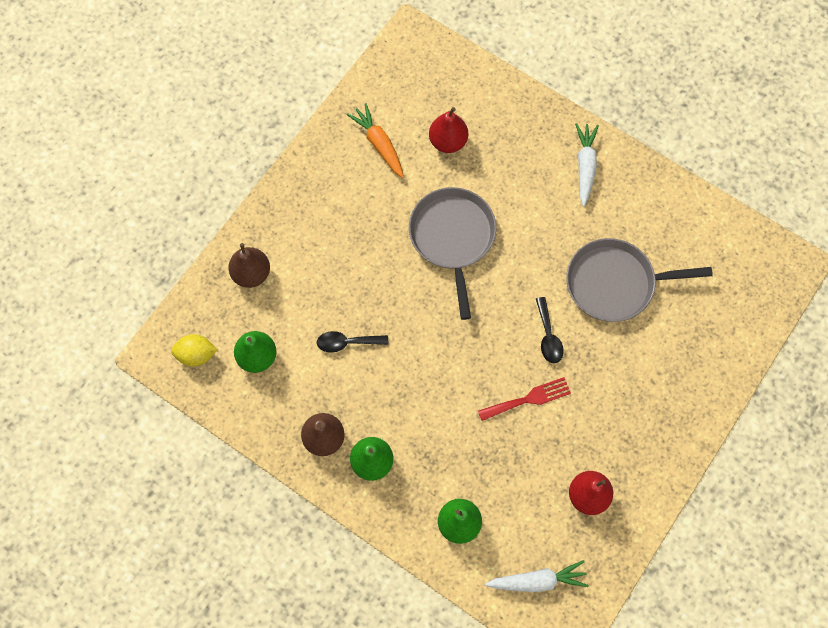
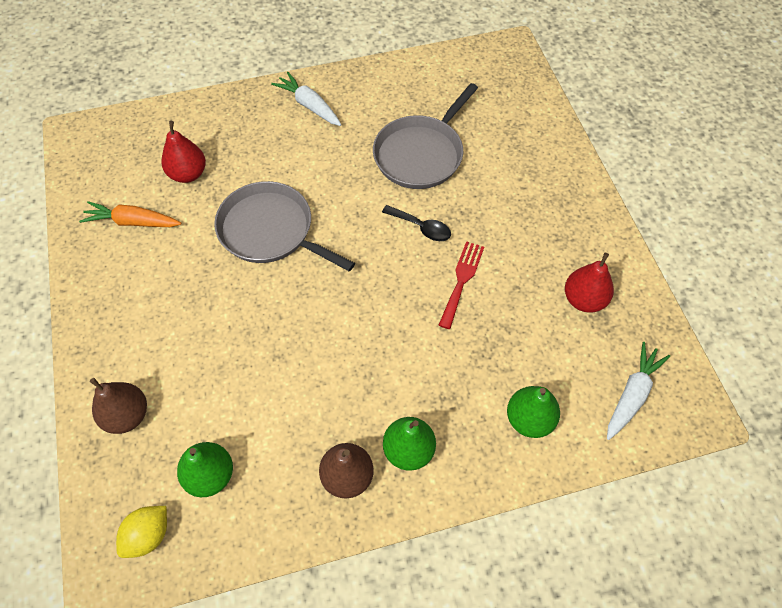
camera: 50 degrees left, 10 degrees down
black spoon [317,331,388,353] -> none

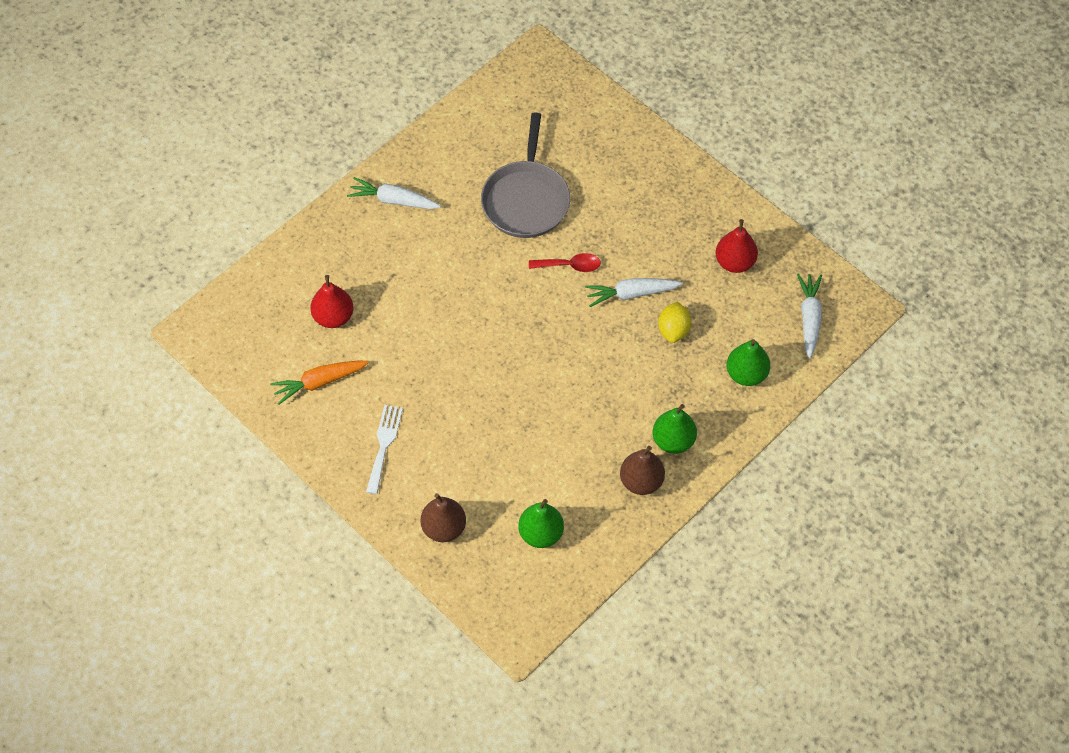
camera: 30 degrees left, 0 degrees up
yellow lemon [116,506,167,558] -> yellow lemon moved to [658,301,691,343]
grey pan [214,181,355,272] -> none
black spoon [382,205,451,241] -> red spoon [529,253,601,272]
red fork [439,241,484,329] -> white carrot [585,278,683,307]
none -> white fork [366,405,403,494]

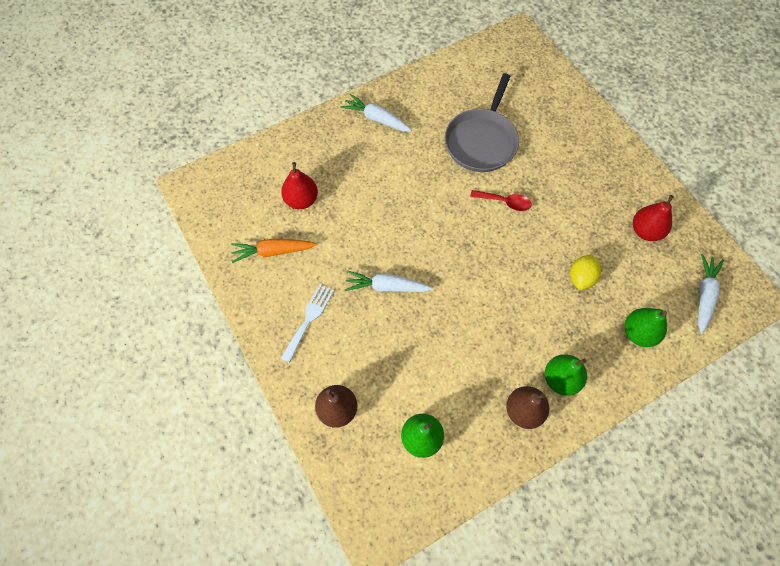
camera: 15 degrees right, 5 degrees up
white carrot [585,278,683,307] -> white carrot moved to [345,270,433,292]

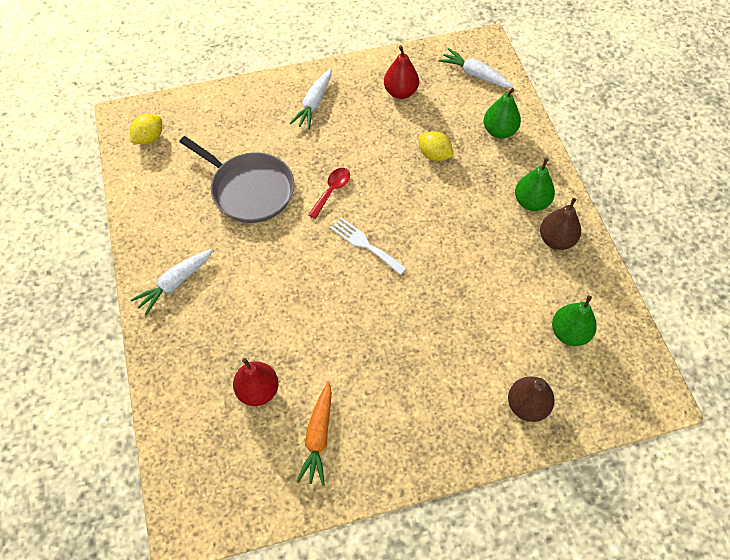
camera: 75 degrees left, 5 degrees down
white fork [281,284,334,363] -> white fork moved to [330,217,407,275]
white carrot [345,270,433,292] -> white carrot moved to [290,68,332,130]
none -> yellow lemon [130,114,162,145]

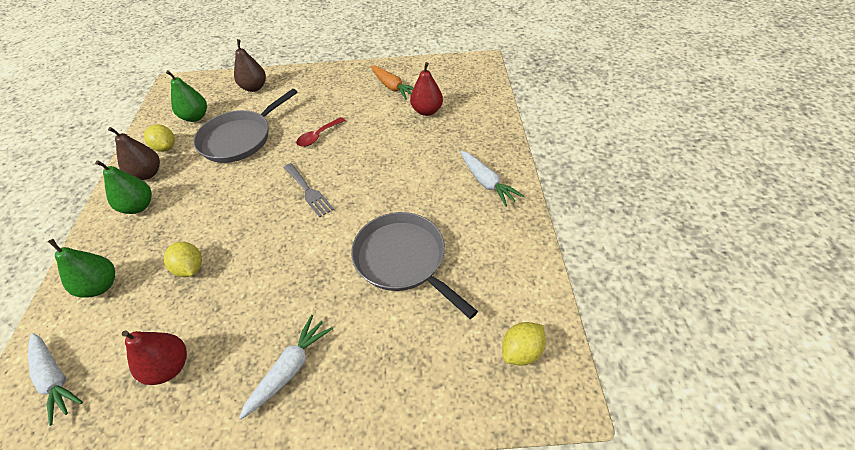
camera: 165 degrees left, 10 degrees down
white carrot [131,249,213,315] -> white carrot turned 90 degrees clockwise [460,151,524,207]
orange carrot [296,382,332,486] -> orange carrot turned 120 degrees clockwise [371,65,414,99]
red spoon [308,168,350,219] -> red spoon moved to [296,117,345,147]
white fork [330,217,407,275] -> grey fork [284,163,334,217]
none -> yellow lemon [144,124,175,152]
none -> grey pan [193,89,297,163]

